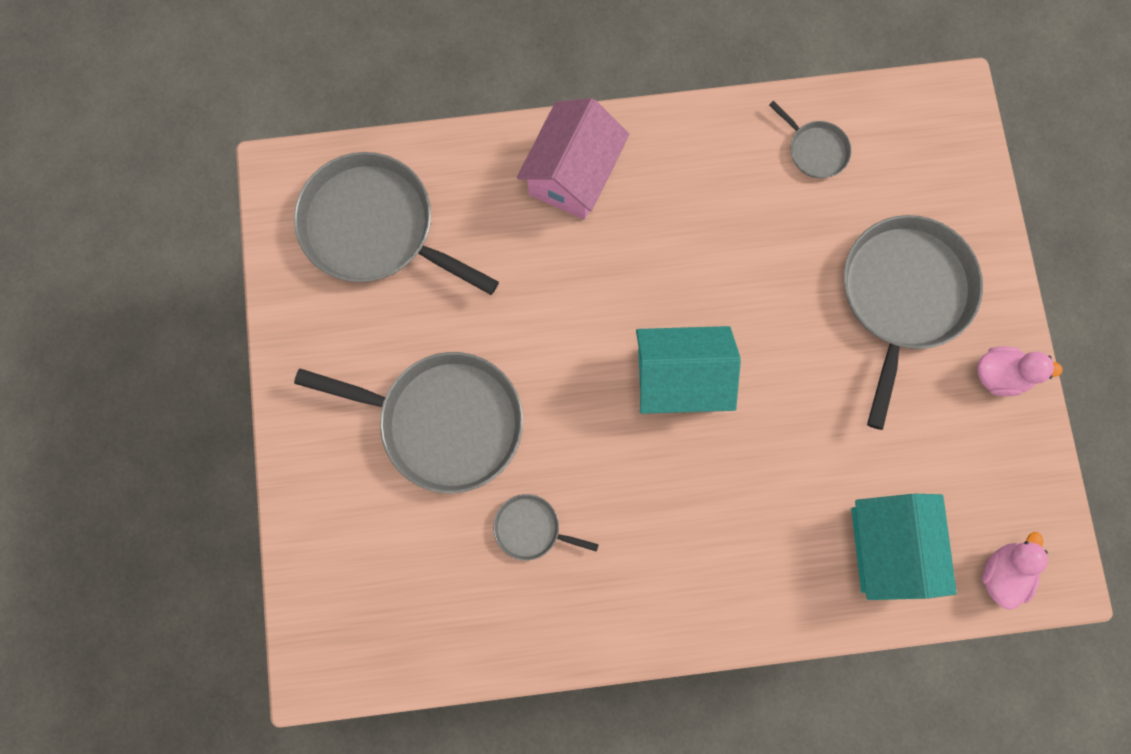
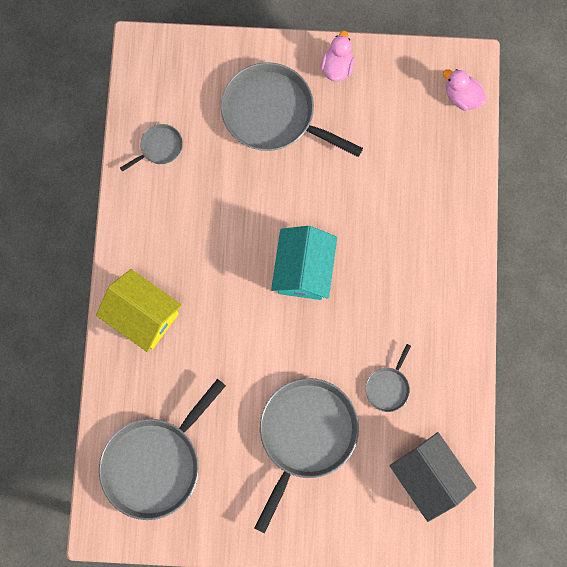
camera: 80 degrees left, 0 degrees up
pink house [517,98,629,219] -> yellow house [96,269,182,352]
turquoise house [851,494,957,600] -> none
none -> grey house [390,432,477,522]

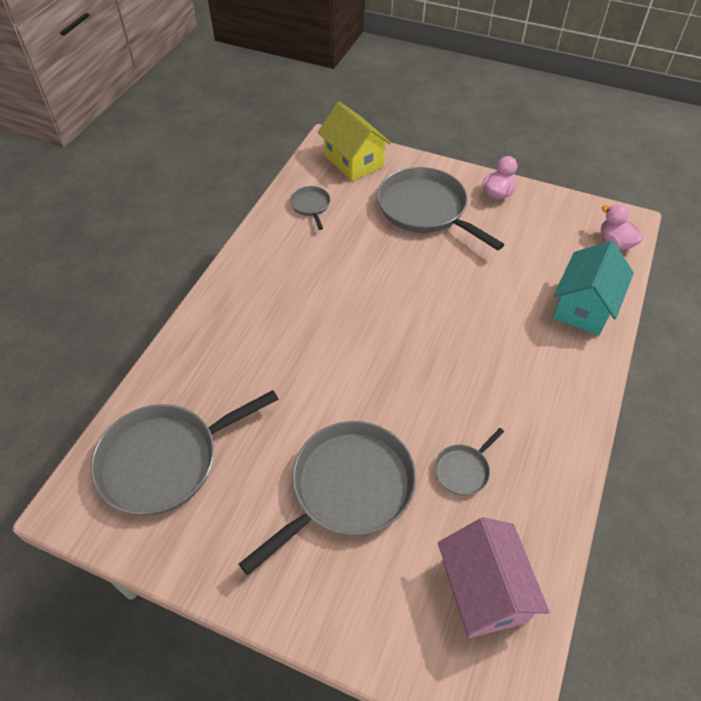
camera: 20 degrees right, 25 degrees down
yellow house [96,269,182,352] -> yellow house moved to [317,102,391,181]
grey pan [120,124,183,172] -> grey pan turned 90 degrees counterclockwise [290,186,330,230]
turquoise house [271,226,337,300] -> turquoise house moved to [553,241,634,335]
grey house [390,432,477,522] -> pink house [438,517,549,638]

